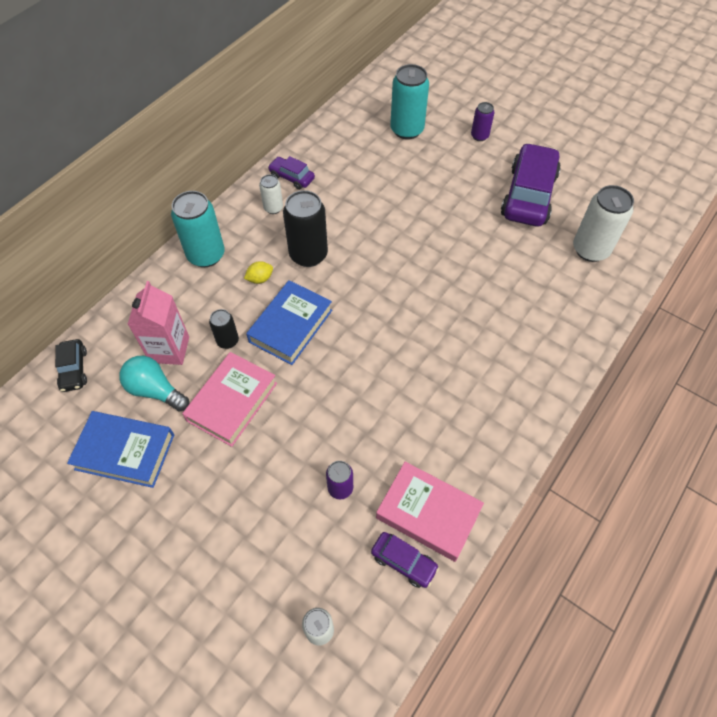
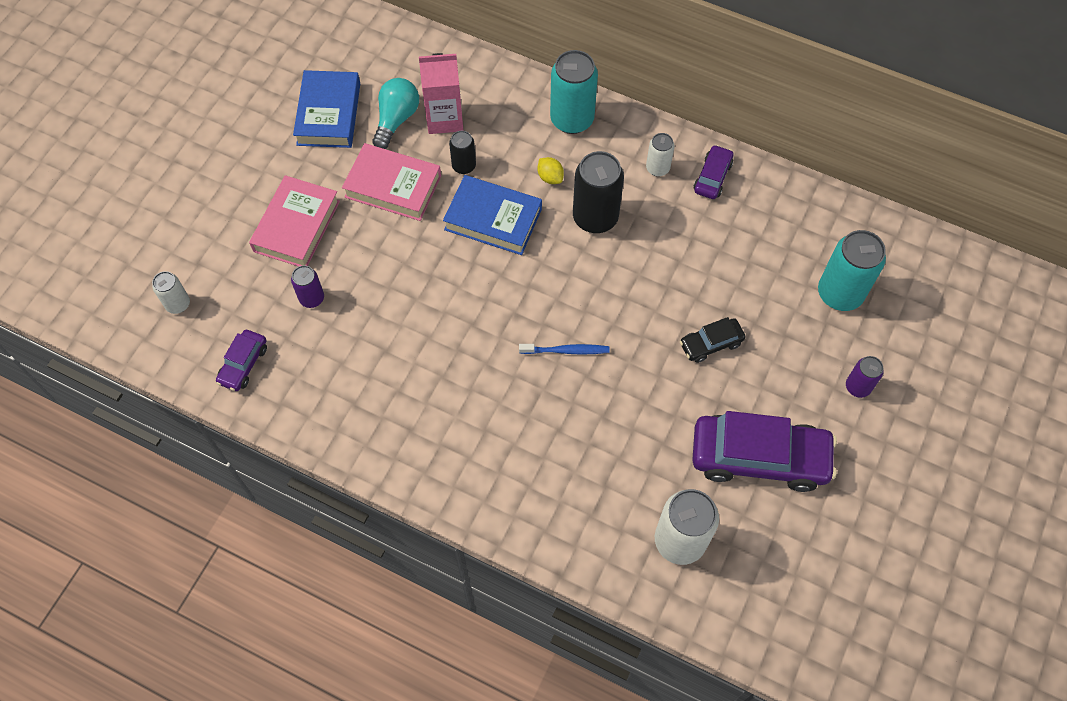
camera: 80 degrees right, 5 degrees up
black car [55,339,87,392] -> black car moved to [680,317,745,363]
pink book [376,462,484,562] -> pink book moved to [249,175,340,267]
none -> blue toothbrush [519,344,610,355]

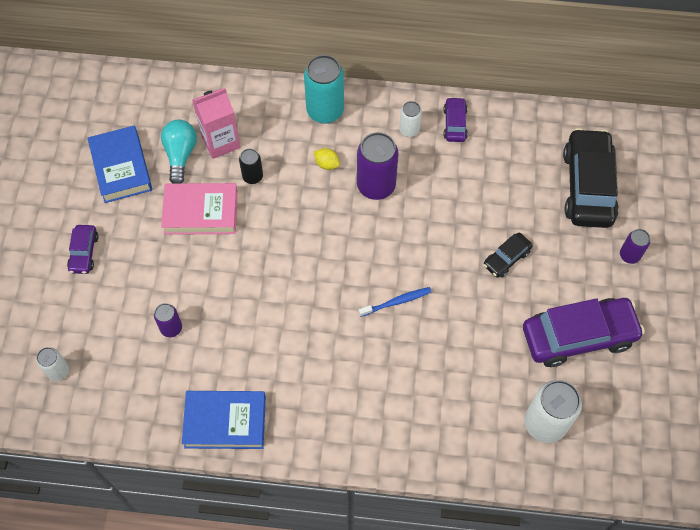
camera: 20 degrees left, 0 degrees up
purple car [216,330,267,391] -> purple car moved to [67,225,98,274]
pink book [249,175,340,267] -> none
blue book [443,175,542,255] -> blue book moved to [182,391,266,449]
black can [573,151,624,233] -> purple can [357,132,399,200]
turquoise can [818,230,886,311] -> black car [563,128,619,228]

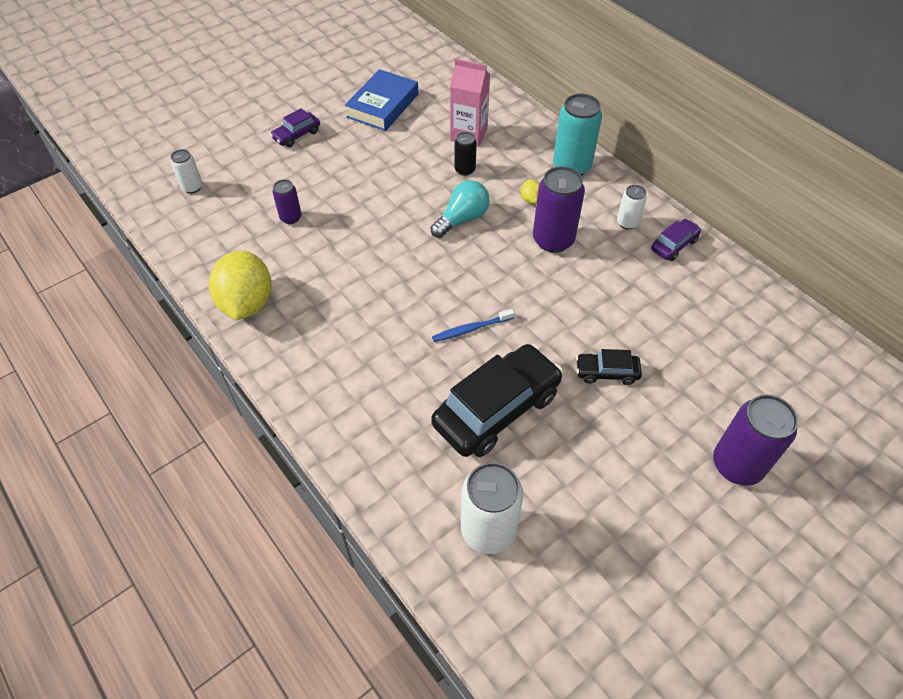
camera: 45 degrees right, 10 degrees down
turquoise light bulb [161,119,197,183] -> turquoise light bulb moved to [430,180,490,238]
pink book [161,183,238,235] -> none
blue book [182,391,266,449] -> yellow lemon [209,250,272,320]
blue toothbrush [359,287,431,317] -> blue toothbrush turned 135 degrees clockwise [432,309,515,342]
purple car [523,298,645,367] -> none
black car [563,128,619,228] -> black car moved to [431,344,563,457]
purple can [620,229,650,264] -> purple can [713,395,798,486], size x1.86

